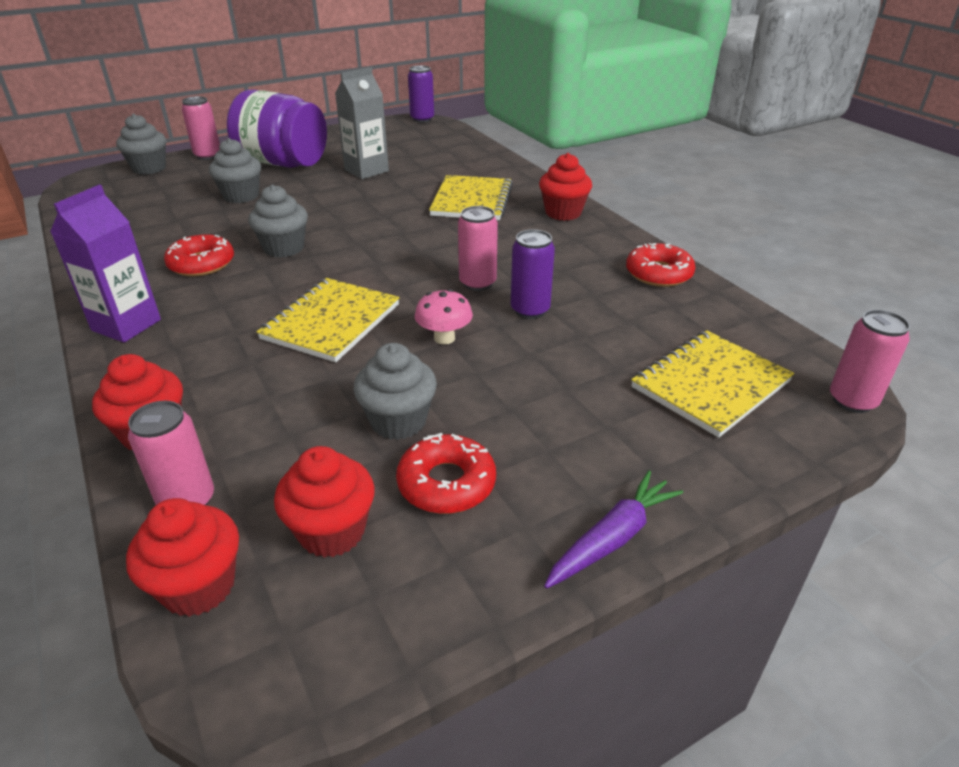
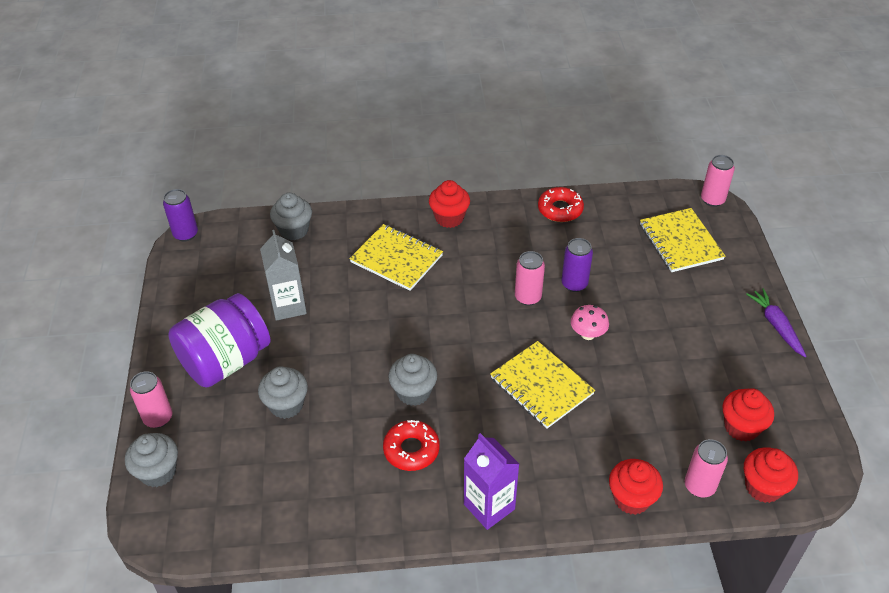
camera: 65 degrees left, 10 degrees up
grey cupcake [354,343,437,440] -> grey cupcake moved to [270,192,312,240]
red donut [396,433,496,514] -> none

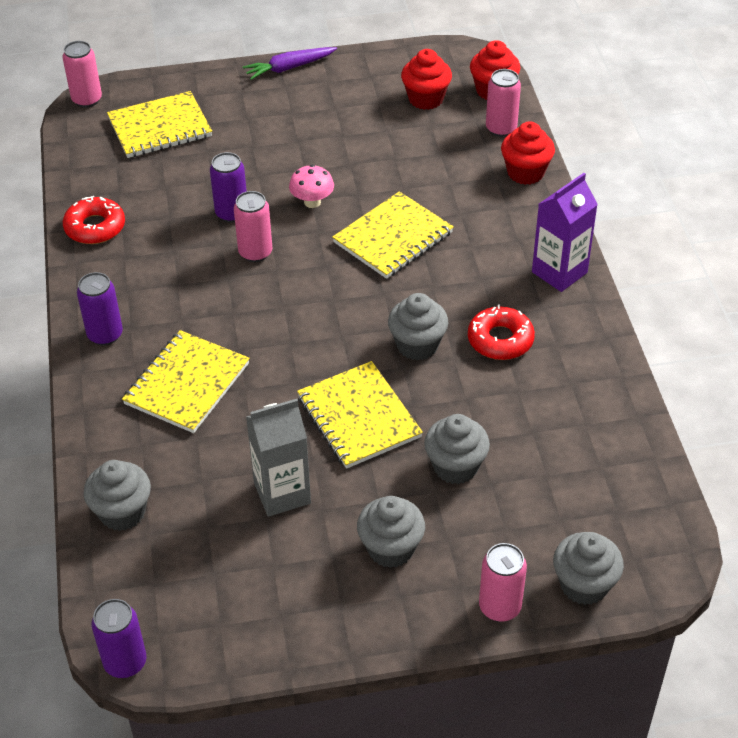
camera: 95 degrees left, 0 degrees up
purple jar [168,293,270,388] -> grey cupcake [357,496,425,568]
red cupcake [429,180,470,228] -> purple can [77,272,123,346]
none -> yellow notebook [297,361,423,469]

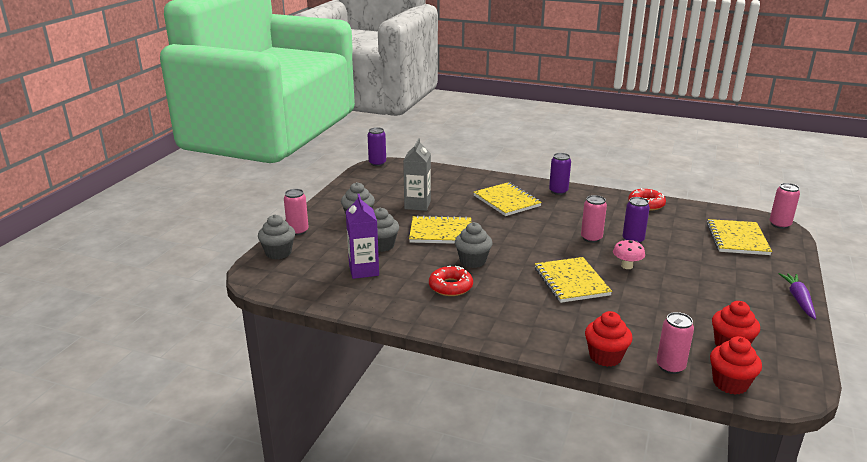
camera: 120 degrees right, 20 degrees down
grey cupcake [83,460,151,531] -> none
purple carton [532,173,598,292] -> purple carton moved to [346,194,379,279]

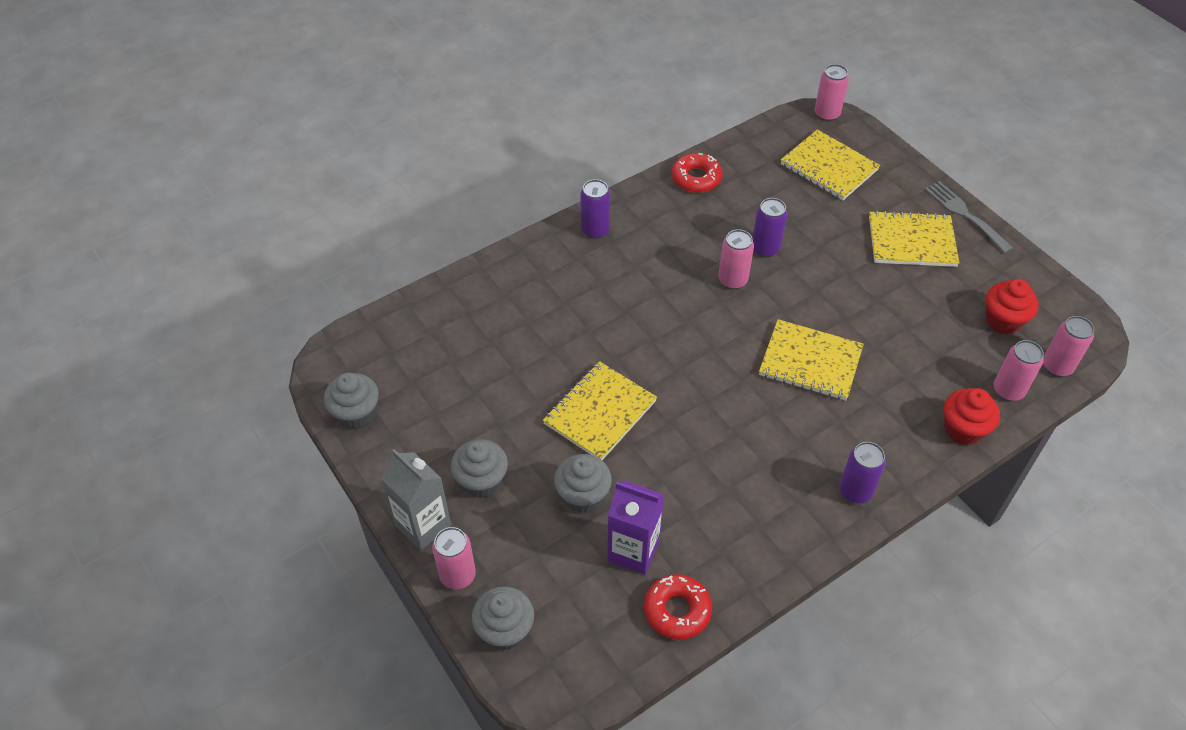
camera: 55 degrees left, 25 degrees up
purple can [368,127,386,166] -> purple can moved to [839,442,886,503]
grey carton [403,138,431,211] -> grey carton moved to [381,449,451,551]
red donut [429,266,473,296] -> red donut moved to [644,574,712,640]
grey cupcake [455,222,492,268] -> grey cupcake moved to [324,373,379,429]
yellow notebook [474,183,542,216] -> yellow notebook moved to [869,210,959,267]
pink mushroom [613,239,645,269] -> none
red cupcake [710,336,762,395] -> pink can [1043,316,1094,377]
purple carrot [779,273,816,320] -> grey fork [925,181,1013,253]

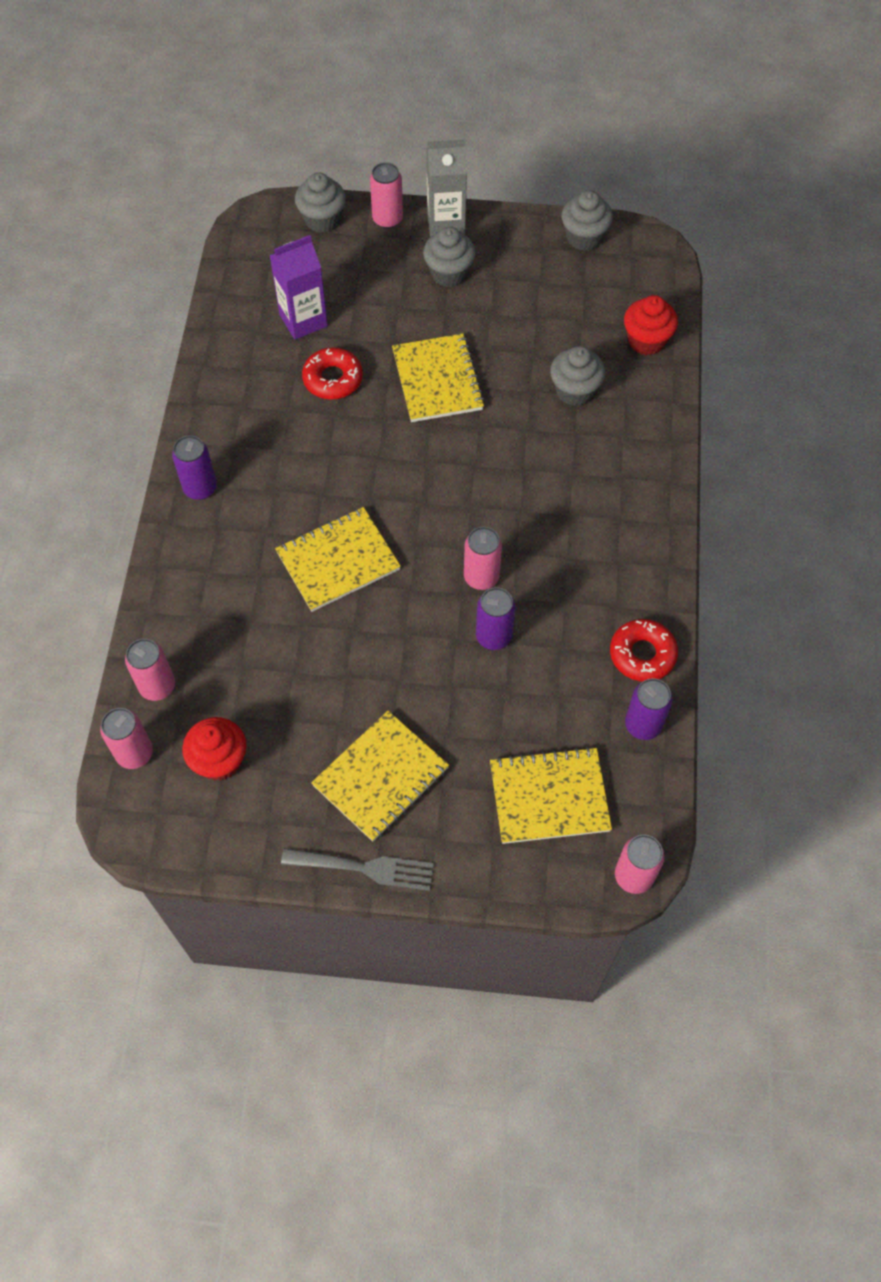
camera: 130 degrees right, 10 degrees up
grey cupcake [554,454,612,513] -> grey cupcake moved to [550,346,605,406]
purple can [580,179,610,239] -> purple can moved to [625,678,673,740]
red donut [644,574,712,640] -> red donut moved to [302,347,363,399]
red cupcake [944,388,1000,445] -> red cupcake moved to [624,295,678,356]

